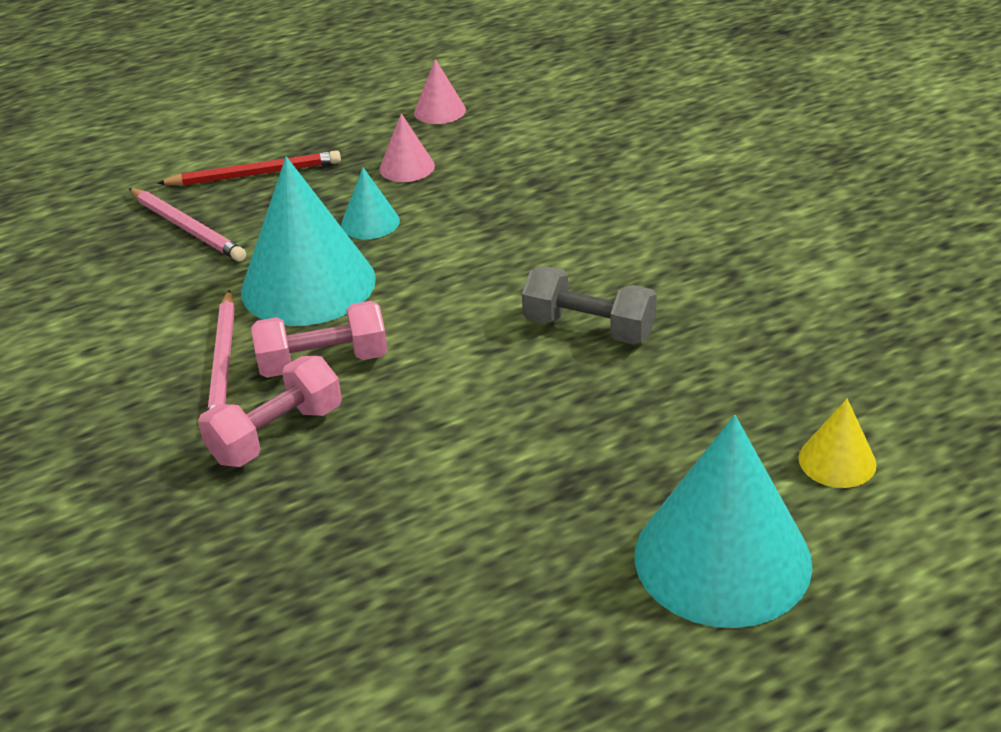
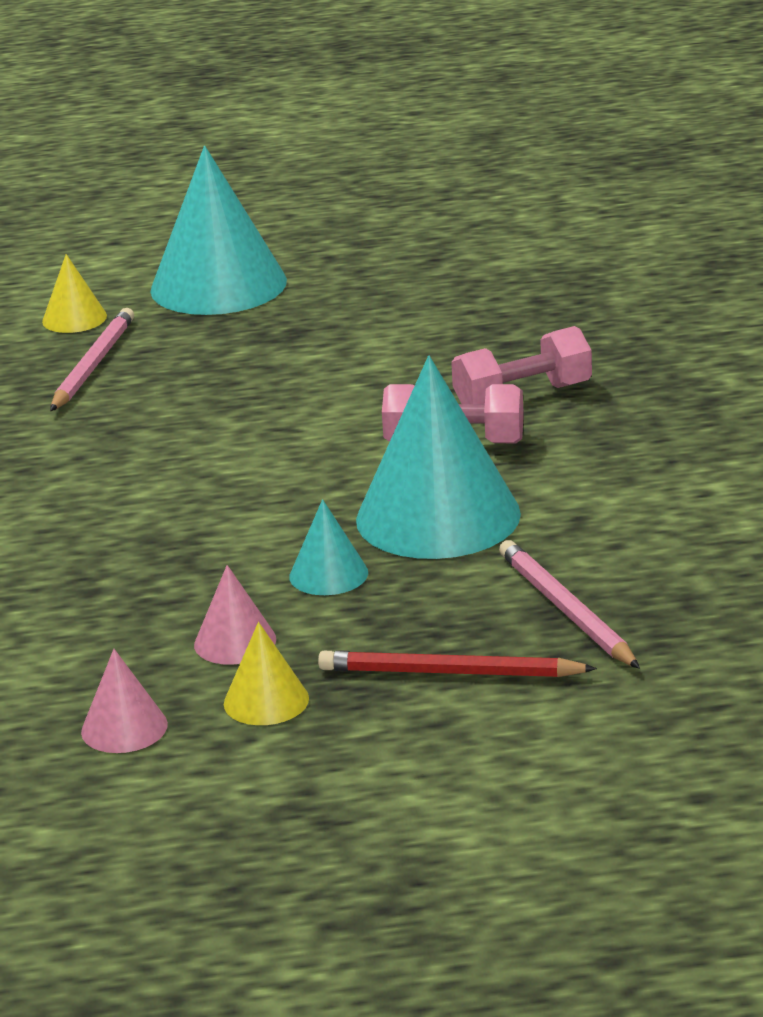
camera: 160 degrees left, 10 degrees down
pink pencil [207,290,235,411] -> pink pencil moved to [50,308,134,411]
grey dumbbell [522,266,657,344] -> none
none -> yellow cone [224,622,309,725]

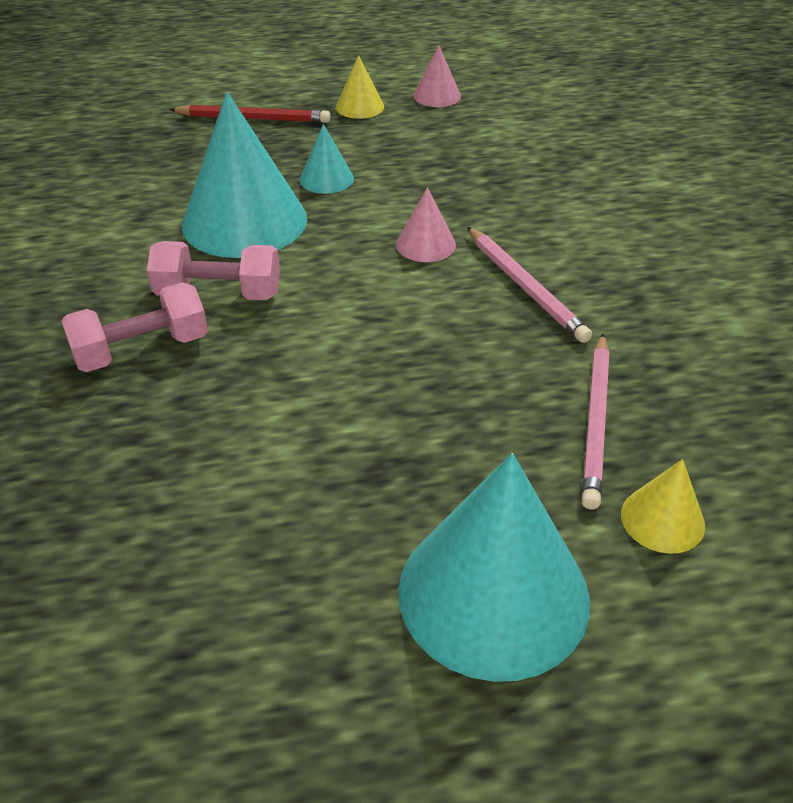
camera: 175 degrees right, 15 degrees up
pink cone [194,565,276,665] -> pink cone moved to [396,187,456,262]
pink pencil [499,540,640,669] -> pink pencil moved to [467,227,592,343]

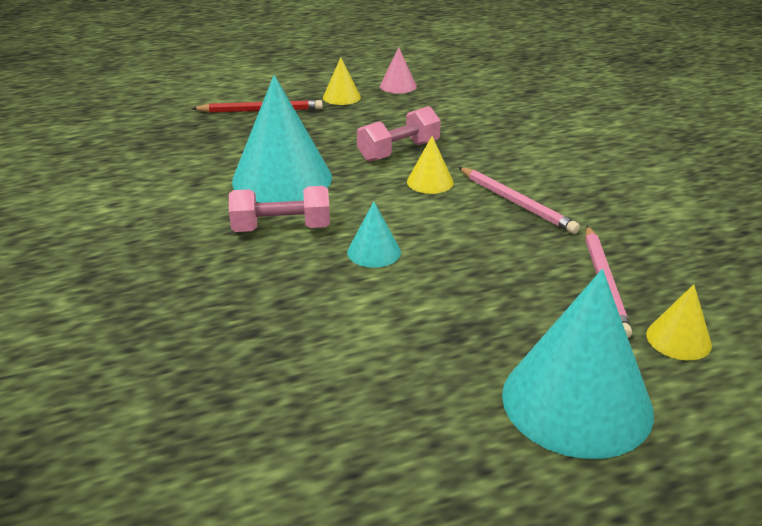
camera: 10 degrees left, 10 degrees down
pink dumbbell [61,282,208,372] -> pink dumbbell moved to [357,106,441,162]
turquoise cone [300,124,354,194] -> turquoise cone moved to [347,202,401,268]
pink cone [396,187,456,262] -> yellow cone [407,136,454,194]

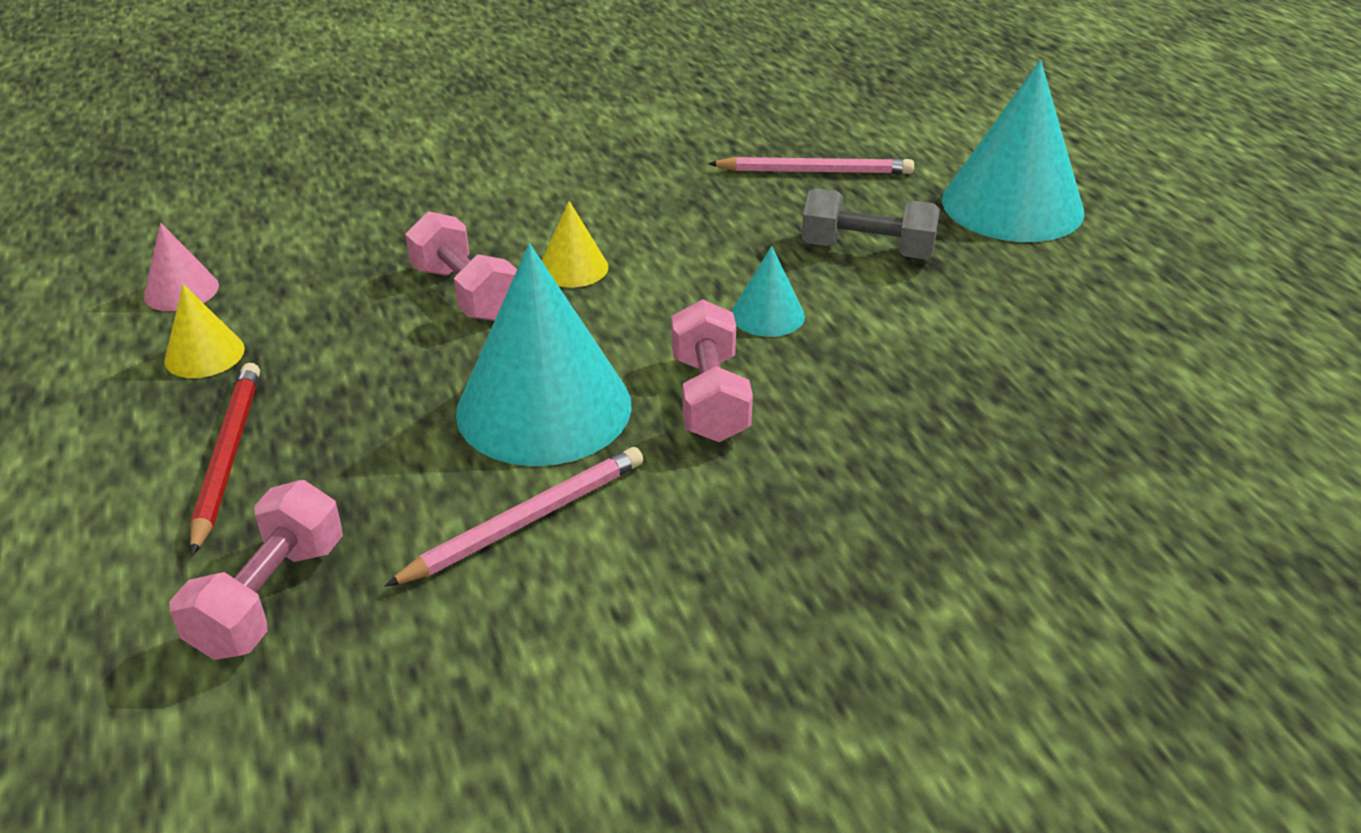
camera: 90 degrees left, 5 degrees up
pink pencil [458,167,580,234] -> pink pencil moved to [385,447,643,587]
yellow cone [646,284,712,360] -> none
none -> pink dumbbell [169,480,343,660]
none -> grey dumbbell [802,188,940,259]

